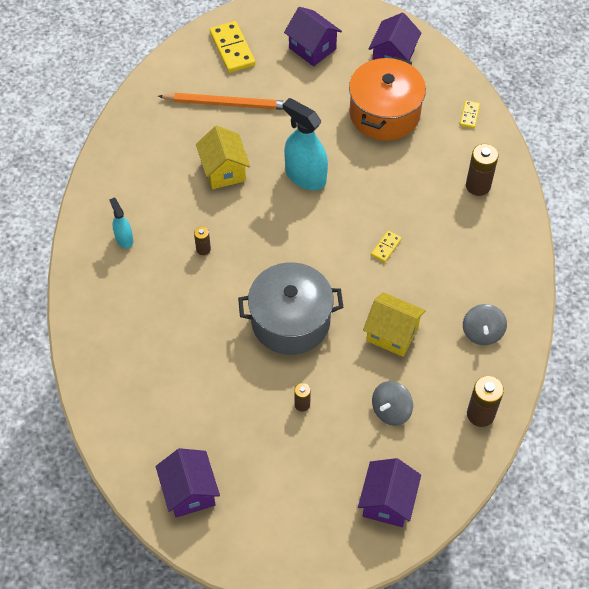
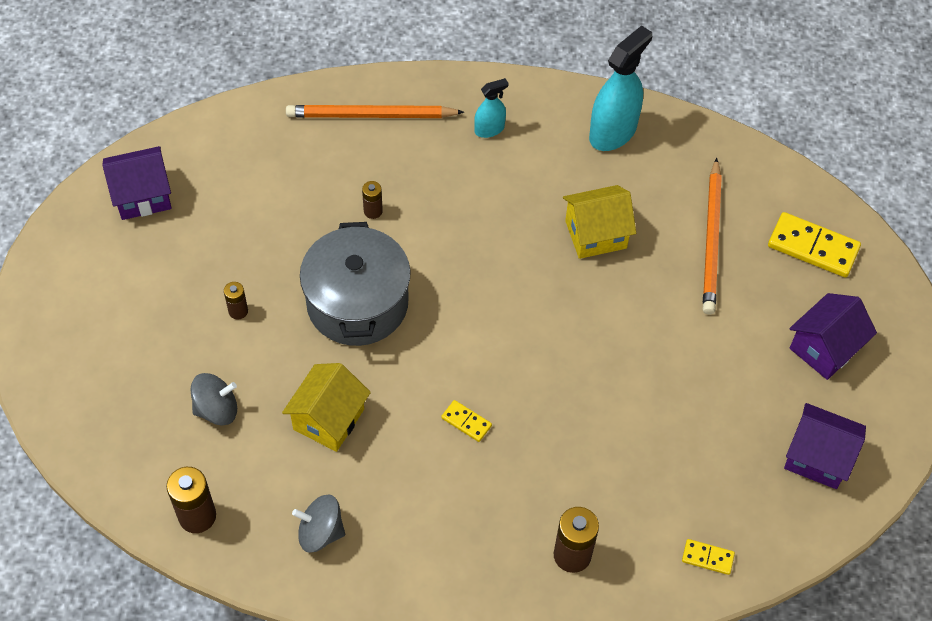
camera: 90 degrees right, 0 degrees up
brown battery [194,226,211,255] -> brown battery moved to [362,181,383,219]
yellow domino [210,21,255,73] -> yellow domino turned 45 degrees clockwise [768,212,861,277]
turquoise spray bottle [283,98,328,190] -> turquoise spray bottle moved to [589,25,652,151]
orange pot [349,56,426,141] -> none
purple house [358,458,421,527] -> none
grey spinning top [372,381,413,426] -> grey spinning top turned 120 degrees clockwise [191,373,237,425]
none -> orange pencil [286,105,464,118]

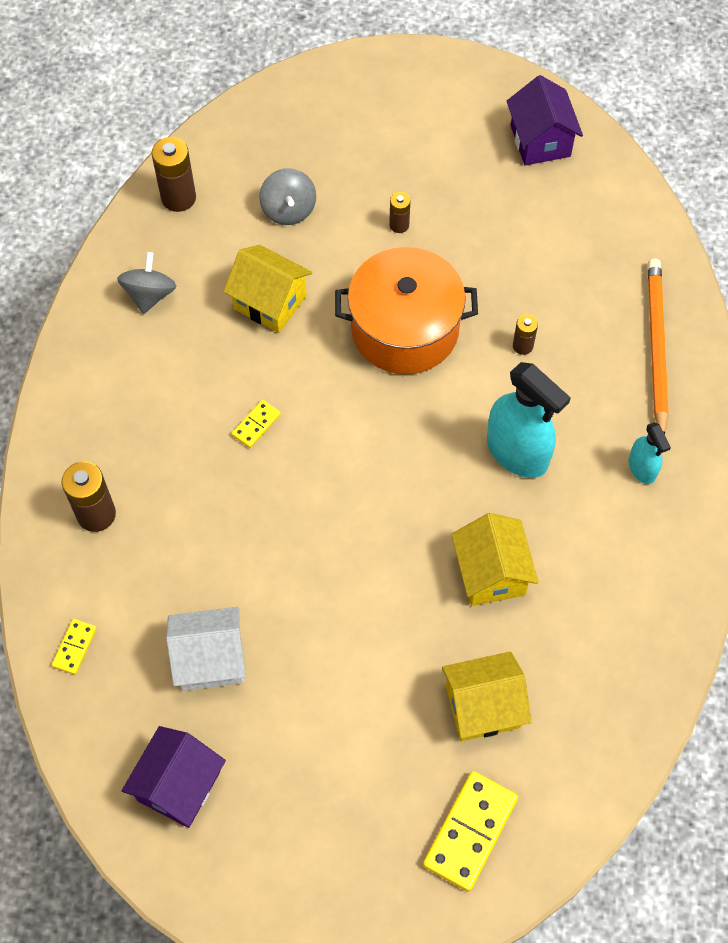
camera: 95 degrees right, 5 degrees up
grey pot [300,222,411,346] -> orange pot [335,247,478,374]
turquoise spray bottle [589,25,652,151] -> turquoise spray bottle moved to [487,362,571,478]
orange pencil [703,158,722,314] -> yellow house [442,652,531,741]
purple house [789,293,877,380] -> none
none -> white house [166,607,246,691]

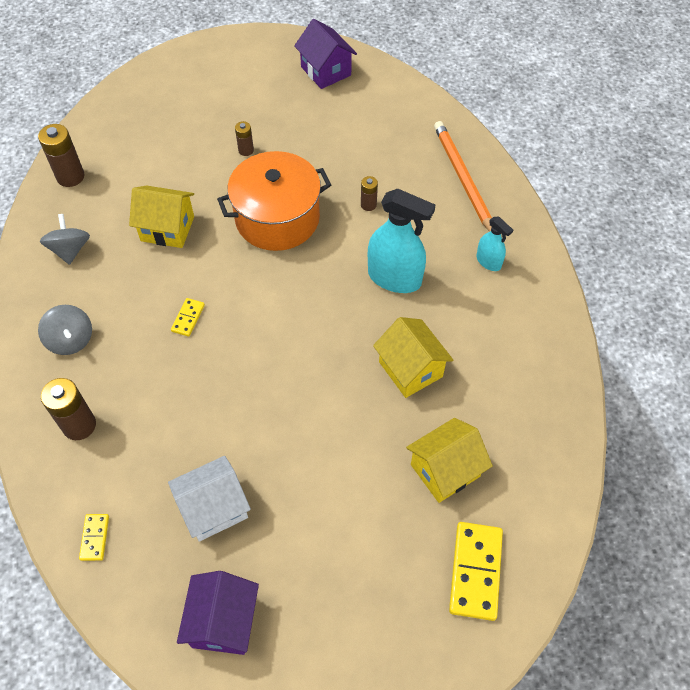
camera: 20 degrees left, 5 degrees down
grey spinning top [259,168,316,225] -> grey spinning top moved to [38,305,92,355]

